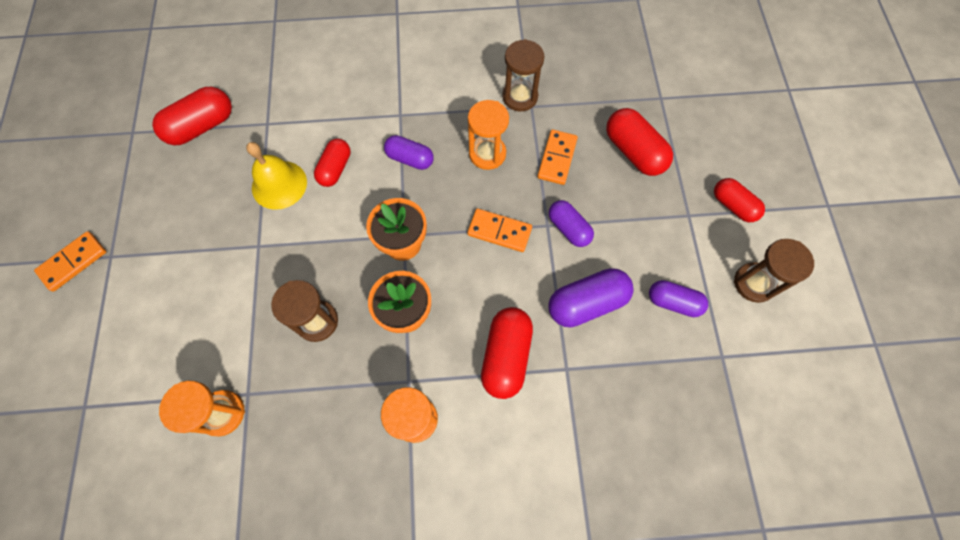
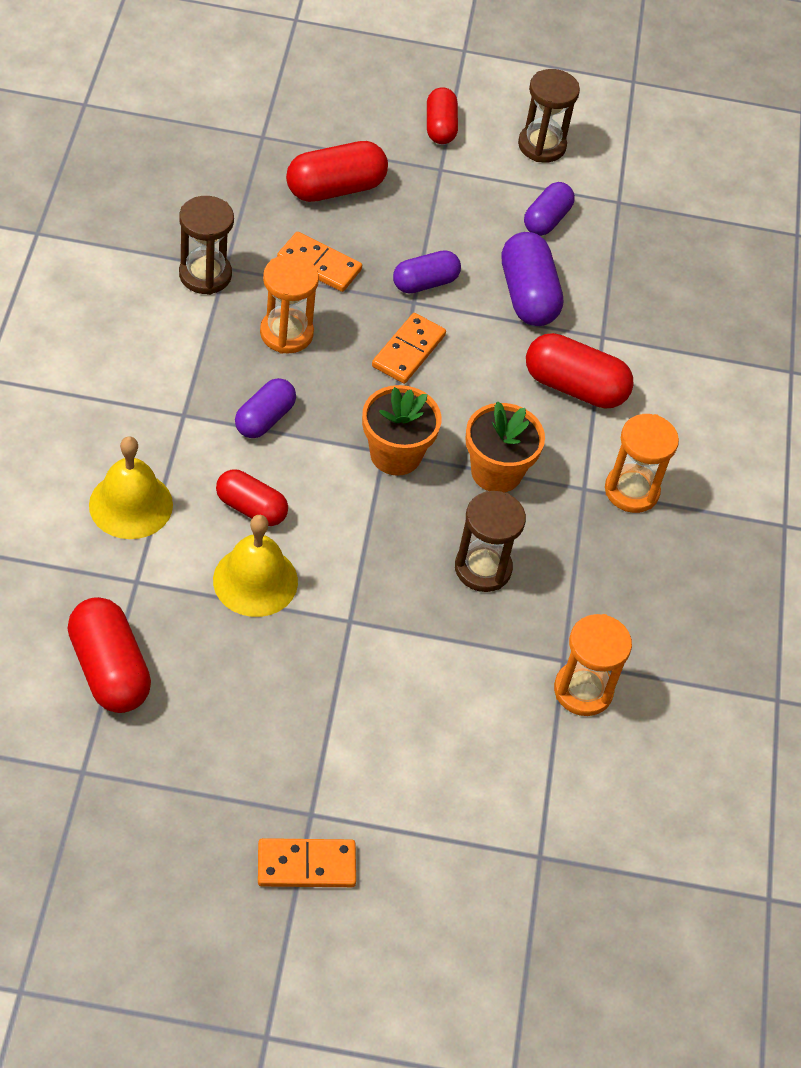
camera: 85 degrees left, 15 degrees down
orange domino [34,231,106,292] -> orange domino turned 60 degrees counterclockwise [258,838,356,887]
red capsule [714,178,765,222] -> red capsule turned 60 degrees counterclockwise [427,87,458,144]
none -> yellow bell [89,436,173,539]

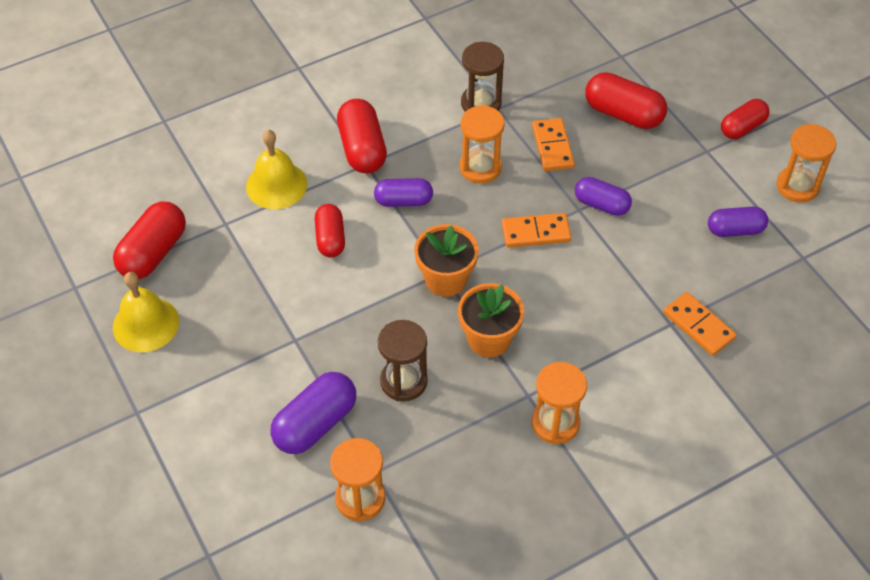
camera: 60 degrees right, 0 degrees up
yellow bell [213,515,298,617] -> yellow bell moved to [113,272,179,352]
orange domino [258,838,356,887] -> orange domino moved to [663,292,737,356]
purple capsule [501,232,563,326] -> purple capsule moved to [271,372,356,454]
brown hourglass [518,69,580,162] -> orange hourglass [777,124,836,202]
red capsule [526,333,634,409] -> red capsule moved to [337,99,387,174]

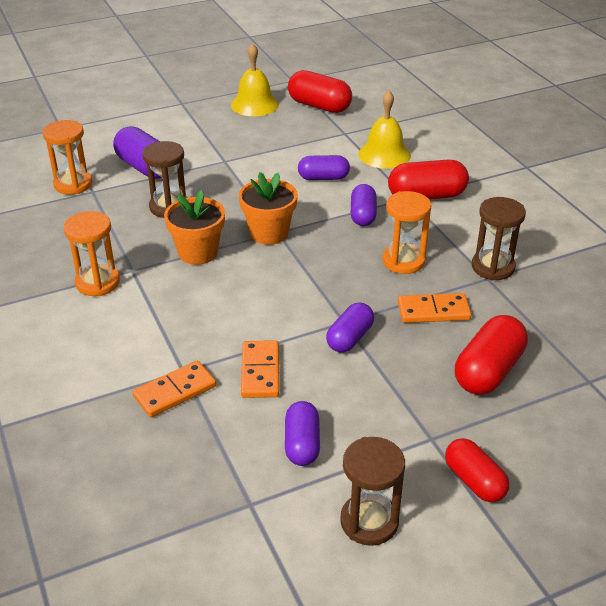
camera: 95 degrees right, 15 degrees down
red capsule [315,204,345,257] -> purple capsule [298,155,350,180]
orange domino [502,213,571,248] -> orange domino moved to [241,340,279,398]
orange hourglass [777,124,836,202] -> brown hourglass [340,437,405,546]

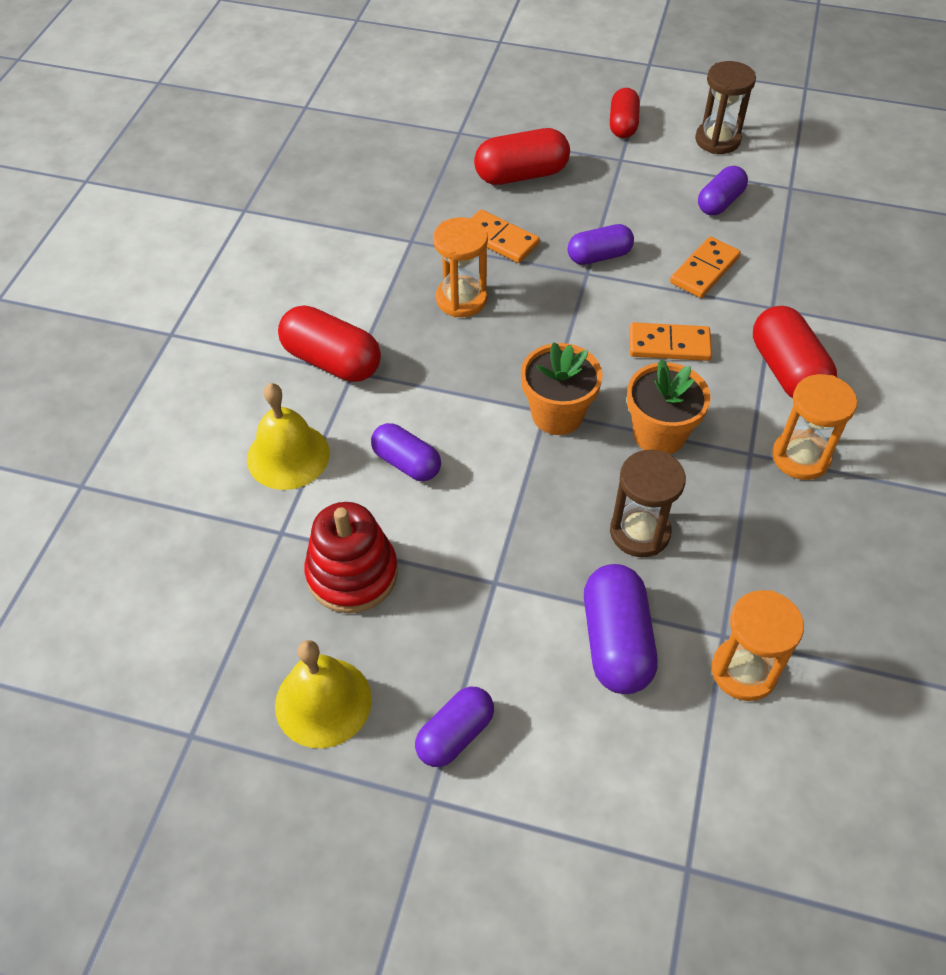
camera: 140 degrees left, 15 degrees up
orange domino [132,361,216,417] -> orange domino moved to [629,322,712,361]
red capsule [288,70,352,113] -> red capsule moved to [753,306,837,398]
purple capsule [351,184,377,226] -> purple capsule moved to [415,686,494,767]
brown hourglass [472,197,526,280] -> none
none -> red stacking toy [304,502,398,613]

